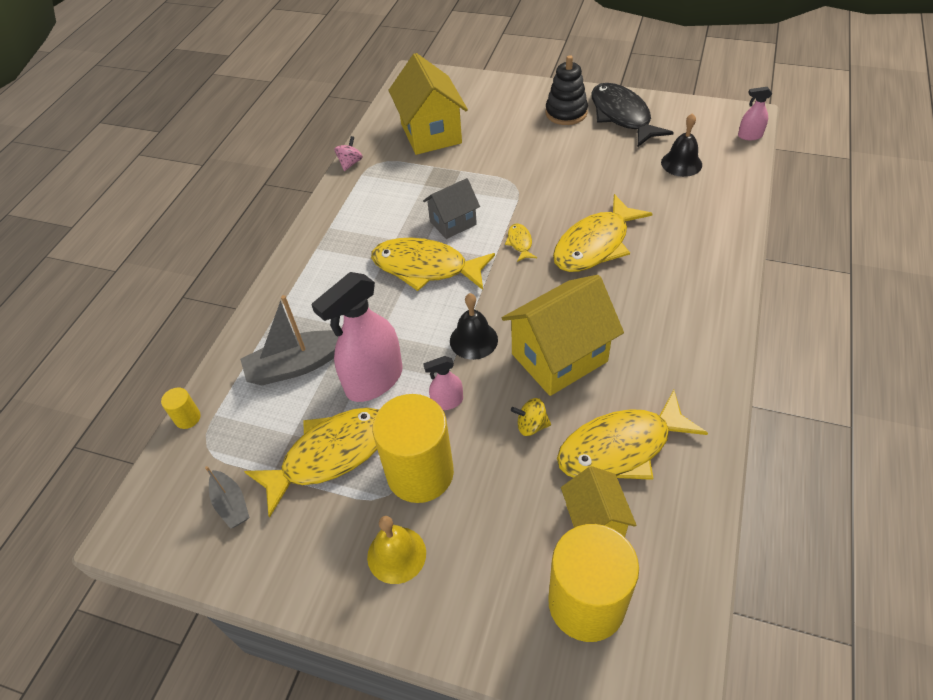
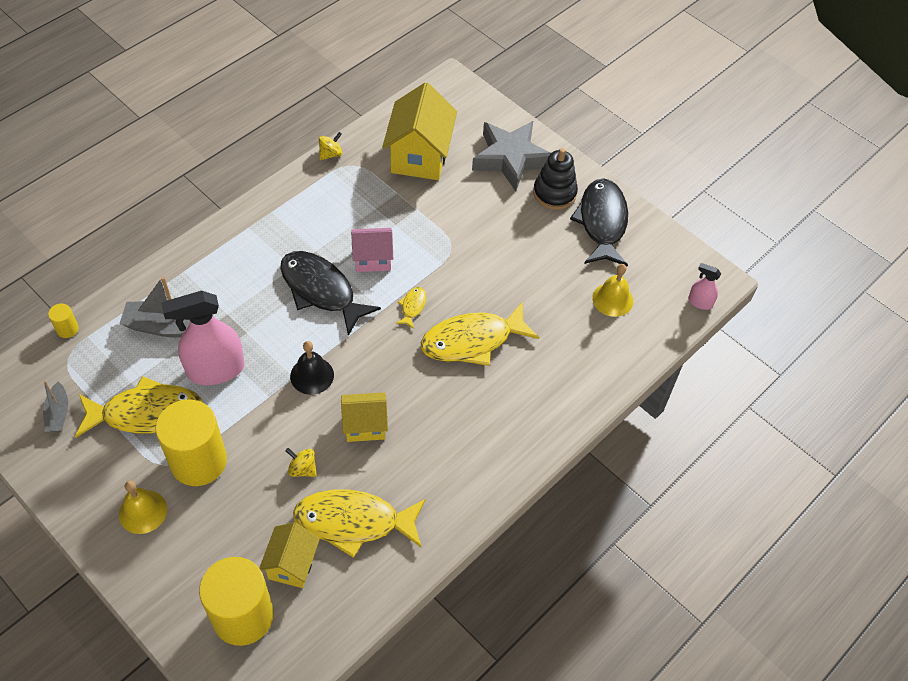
camera: 20 degrees right, 5 degrees up
pink spinning top [334,136,363,171] -> yellow spinning top [319,132,342,160]
yellow fish [371,238,495,291] -> black fish [280,251,381,336]
grey house [423,178,480,239] -> pink house [351,228,393,272]
pink spray bottle [423,356,463,410] -> none
yellow house [502,275,624,396] -> yellow house [341,392,388,442], size x0.58
black bell [661,113,702,177] -> yellow bell [592,264,633,317]
none -> grey star [472,121,551,191]

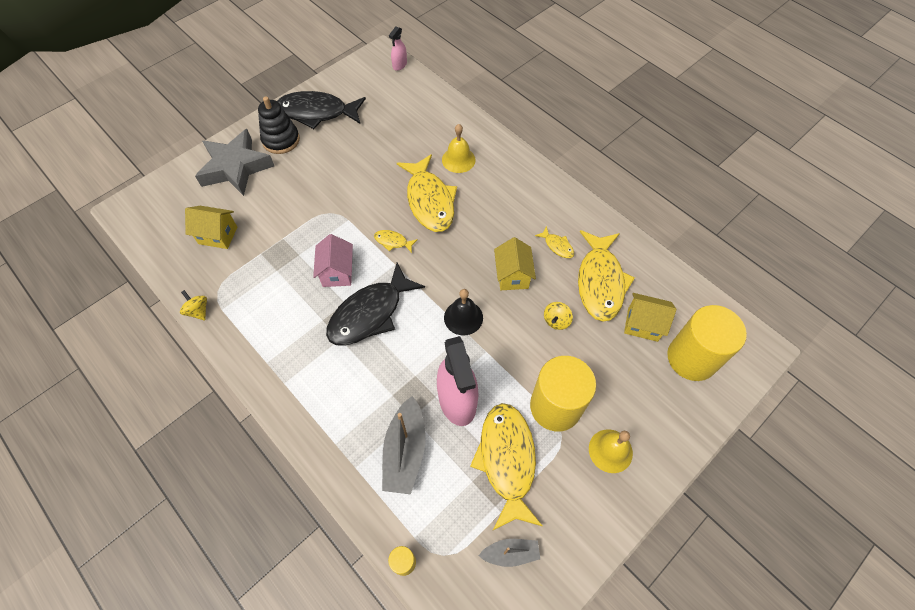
camera: 85 degrees left, 5 degrees up
yellow house [382,82,457,180] -> yellow house [185,206,237,249], size x0.58
yellow bell [592,264,633,317] -> yellow bell moved to [442,124,475,173]
none -> yellow fish [535,226,574,258]

